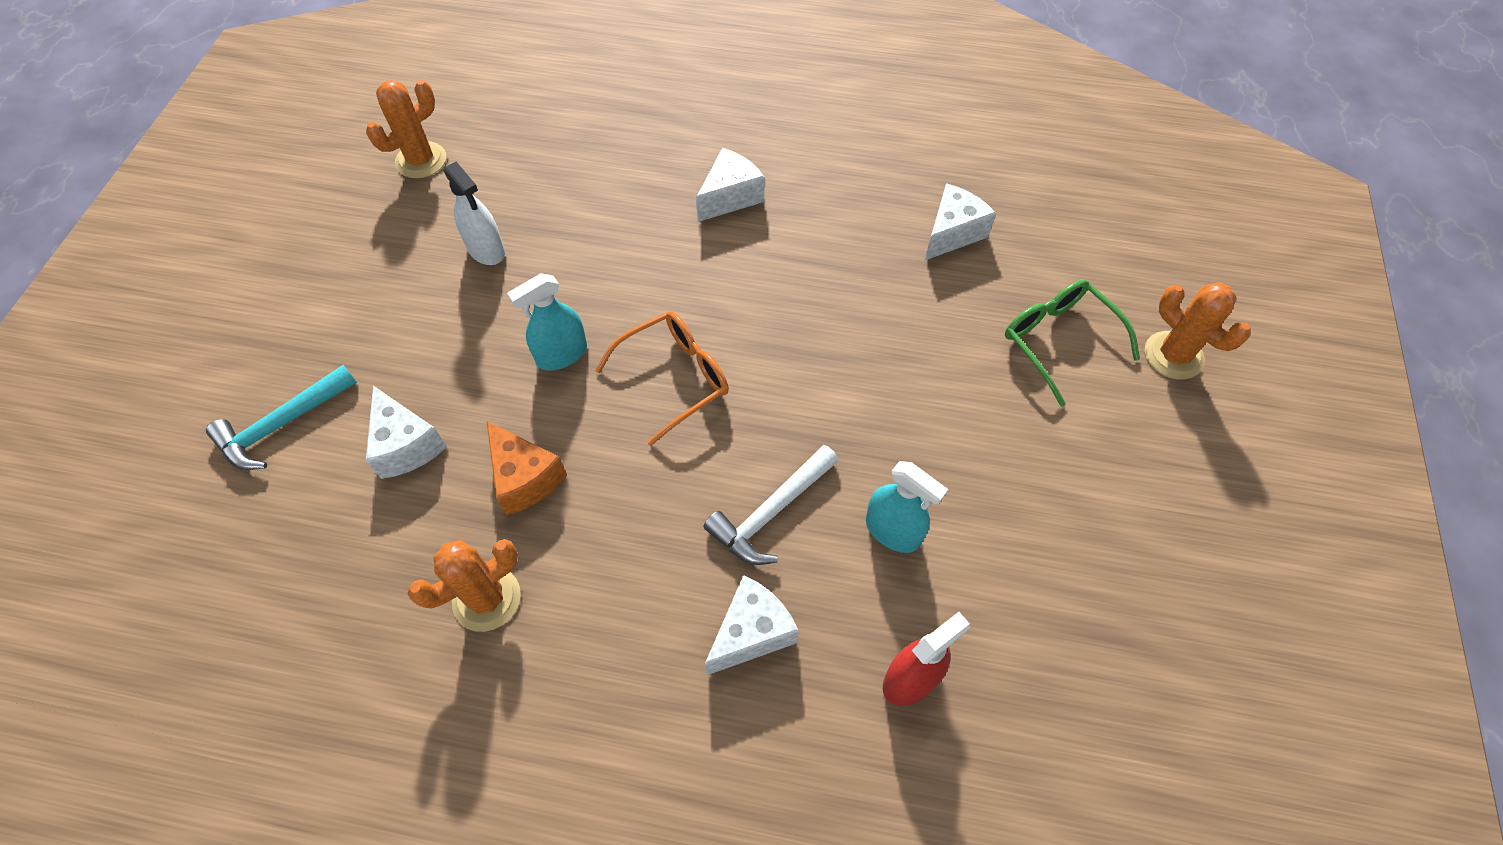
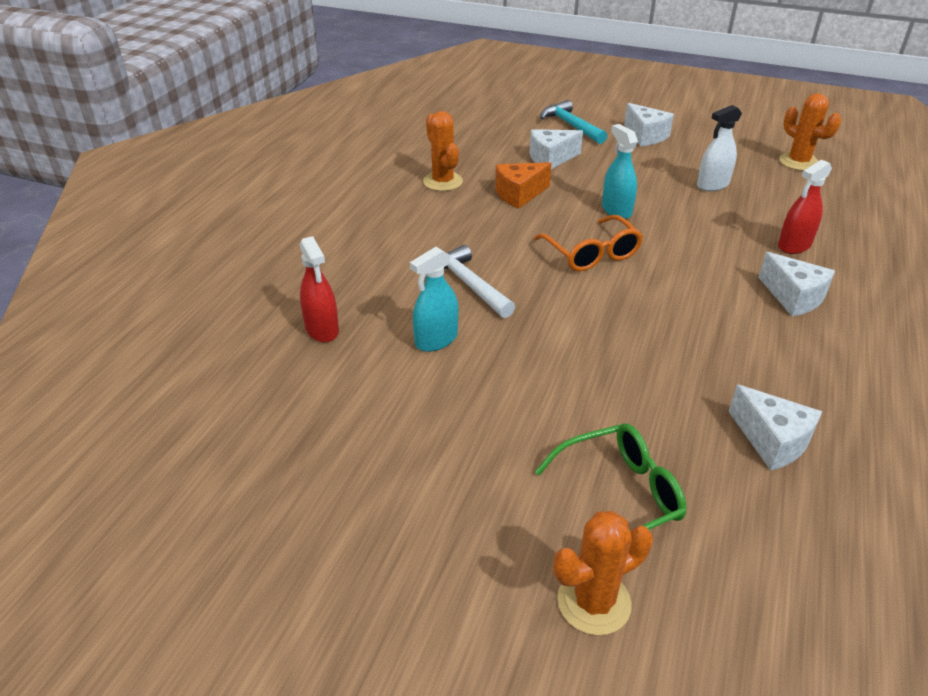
camera: 100 degrees right, 20 degrees down
white cheese [705,575,799,675] -> white cheese moved to [624,103,674,146]
none -> red spray bottle [778,159,832,254]

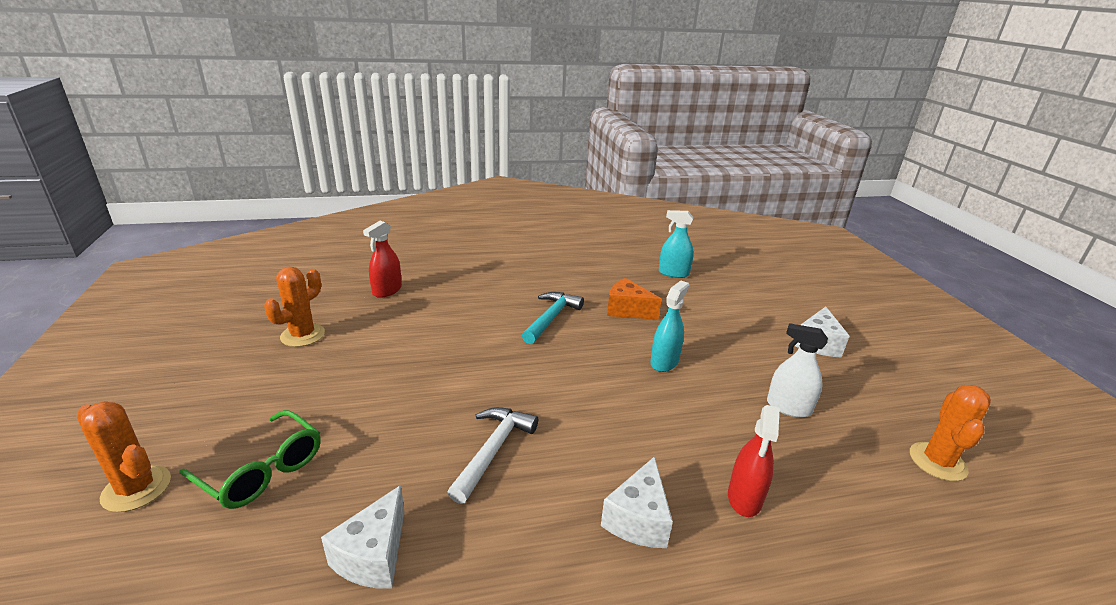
camera: 55 degrees right, 10 degrees down
turquoise spray bottle [410,247,458,352] -> turquoise spray bottle moved to [659,210,694,278]
orange cactus [423,111,463,191] -> orange cactus moved to [264,267,325,347]
white hammer [426,245,515,318] -> white hammer moved to [448,407,538,504]
white cheese [530,129,583,169] -> none
orange glasses [534,215,643,271] -> none
turquoise hammer [540,100,607,144] -> turquoise hammer moved to [522,292,584,344]
red spray bottle [778,159,832,254] -> red spray bottle turned 90 degrees counterclockwise [728,405,780,517]

